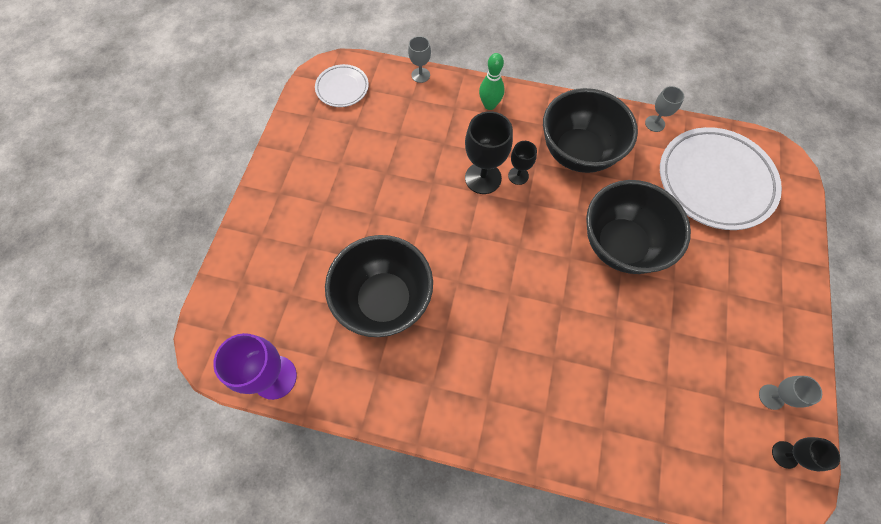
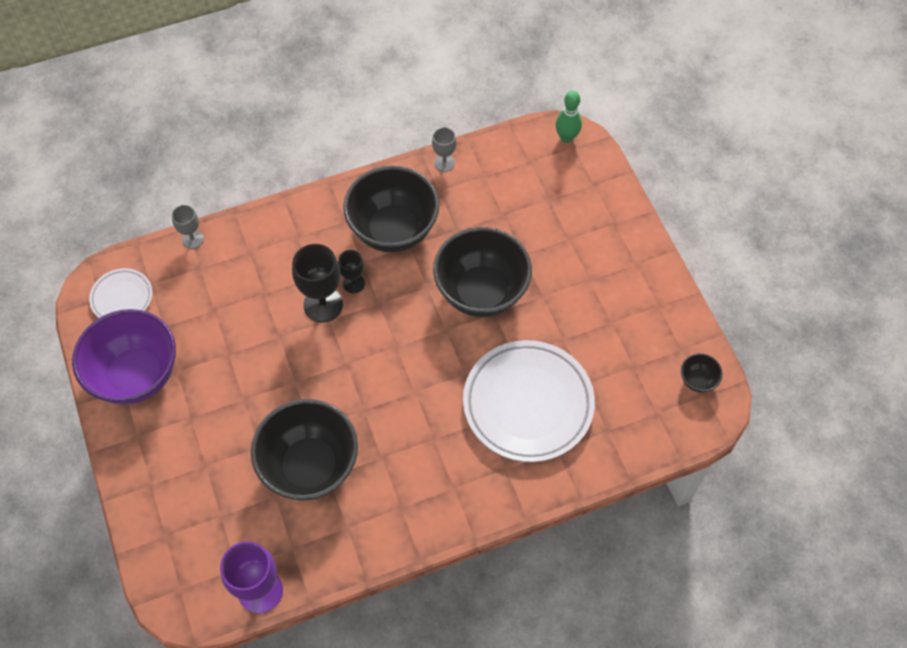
camera: 35 degrees left, 5 degrees down
green bowling pin [479,53,505,110] -> green bowling pin moved to [556,91,582,143]
white plate [660,127,782,230] -> white plate moved to [463,340,595,462]
grey goblet [759,376,822,410] -> none
black goblet [772,437,840,471] -> black bowl [681,353,723,392]
none -> purple bowl [72,309,176,405]

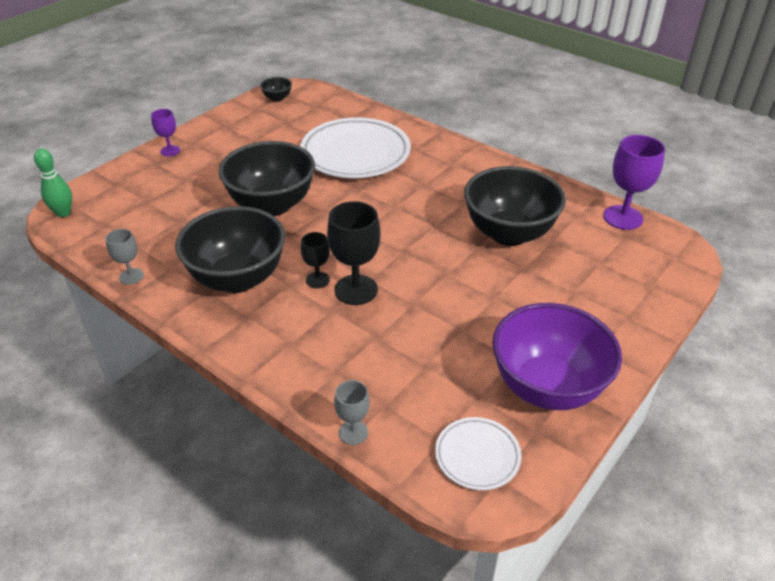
camera: 120 degrees left, 20 degrees down
none -> purple goblet [151,109,180,156]

